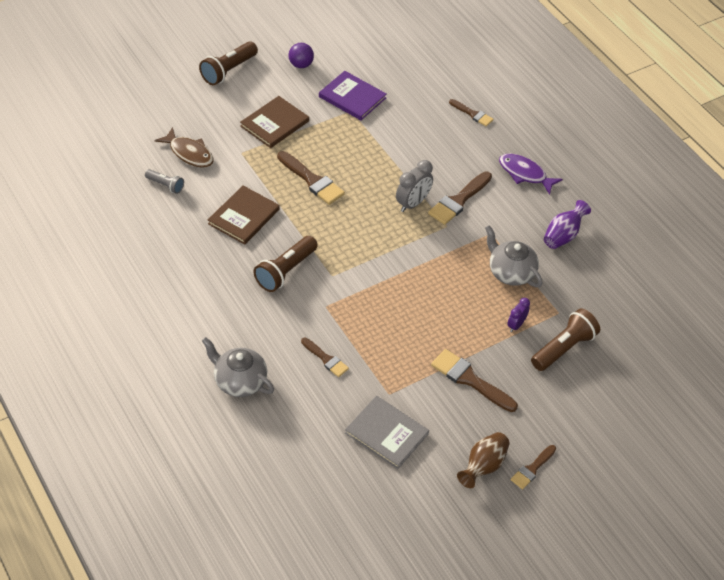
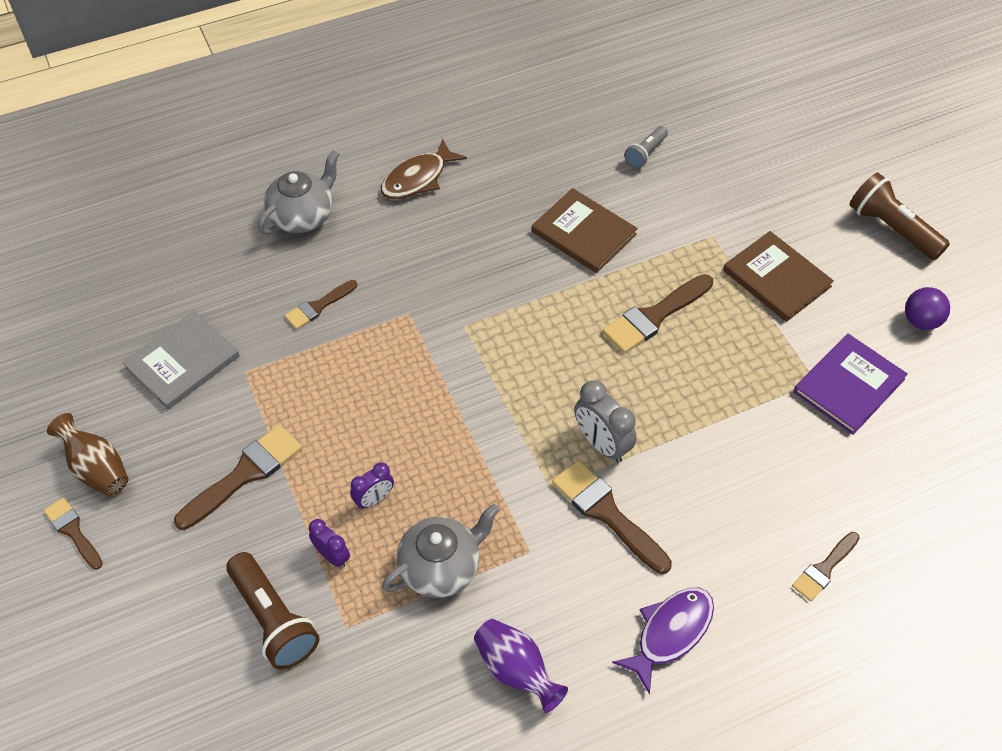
camera: 100 degrees right, 5 degrees up
brown fish [155,127,214,168] -> brown fish moved to [381,139,467,199]
brown flashlight [254,236,318,292] -> none
none -> purple clock [350,462,394,509]

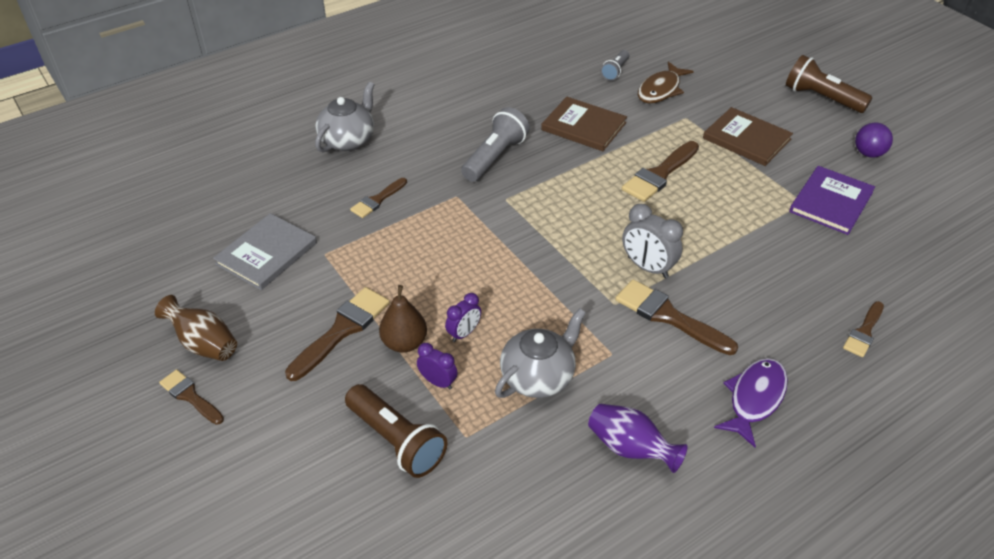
camera: 10 degrees left, 10 degrees down
brown fish [381,139,467,199] -> brown fish moved to [638,61,694,103]
none -> brown pear [379,285,427,353]
none -> grey flashlight [461,107,530,182]

